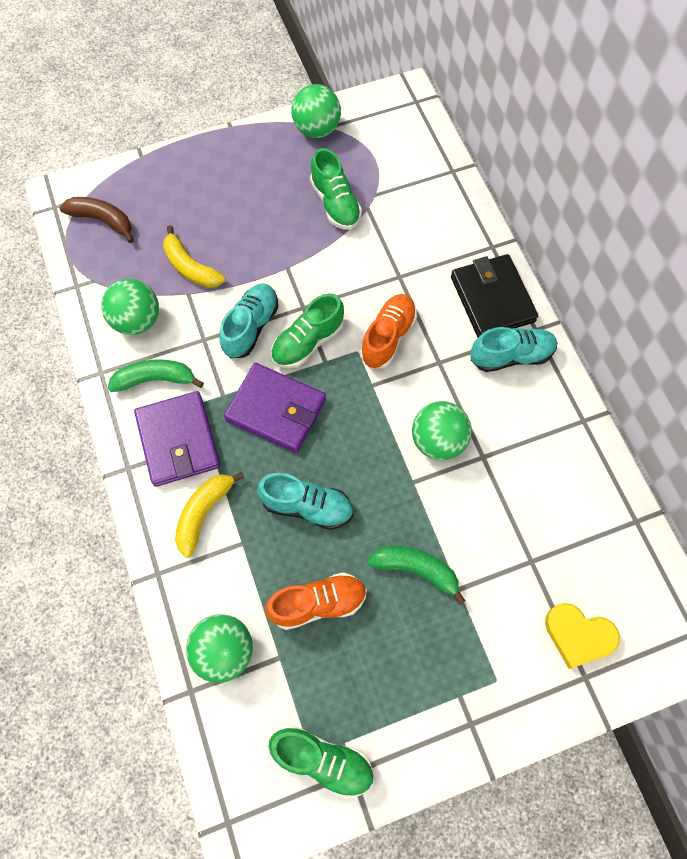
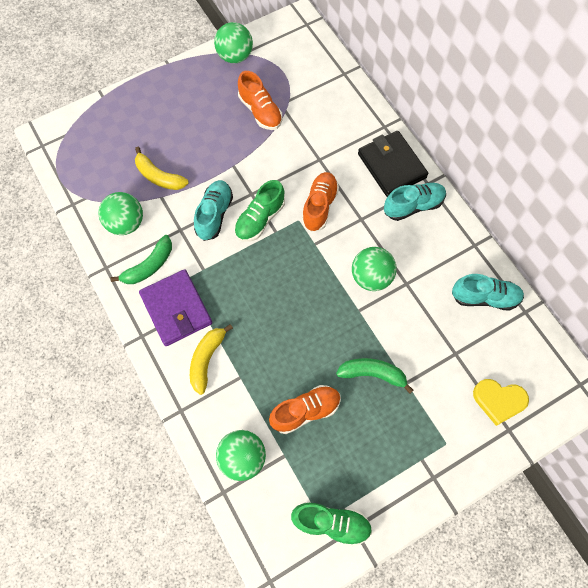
camera: 10 degrees left, 0 degrees up
brown banana [59,197,134,243] -> none
green banana [108,359,204,392] -> green banana turned 150 degrees clockwise [111,235,172,284]
purple wallet [224,363,326,453] -> none
turquoise shoe [257,473,353,530] -> turquoise shoe moved to [452,274,524,311]
green shoe [310,148,362,230] -> orange shoe [238,71,282,130]

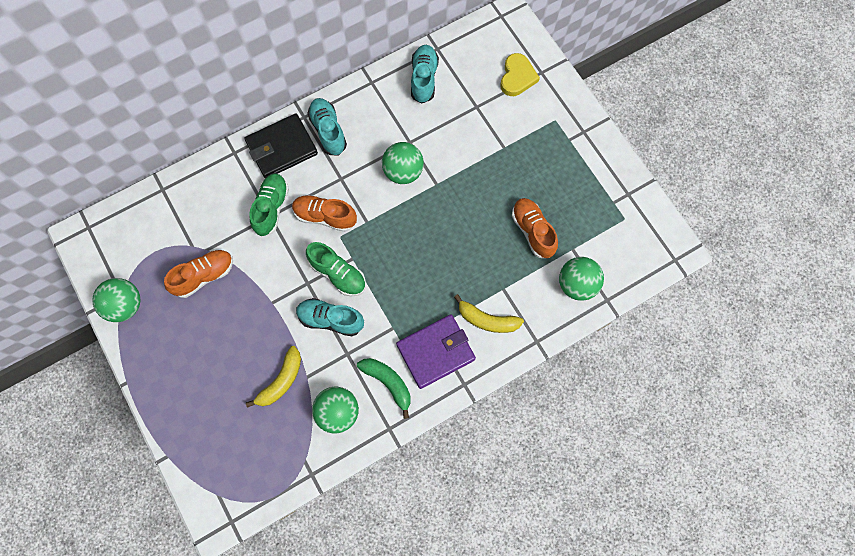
camera: 90 degrees left, 5 degrees up
green shoe [291,502,372,546] -> green shoe moved to [249,173,289,236]
green banana [336,358,413,394] -> none

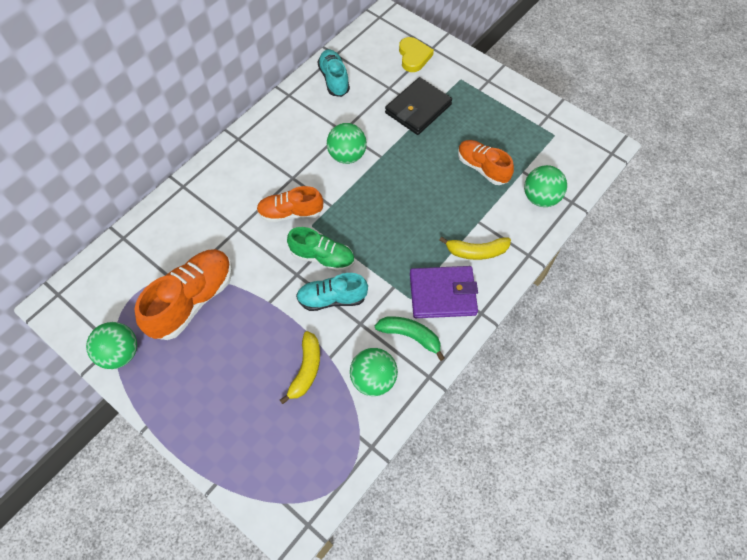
camera: 20 degrees left, 10 degrees down
orange shoe [164,250,233,298] -> orange shoe [135,249,232,340], size x1.55
black wallet [244,113,318,178] -> black wallet moved to [385,77,452,135]
green shoe [249,173,289,236] -> none
turquoise shoe [307,98,347,155] -> none
purple wallet [396,315,476,389] -> purple wallet turned 45 degrees clockwise [410,266,478,318]

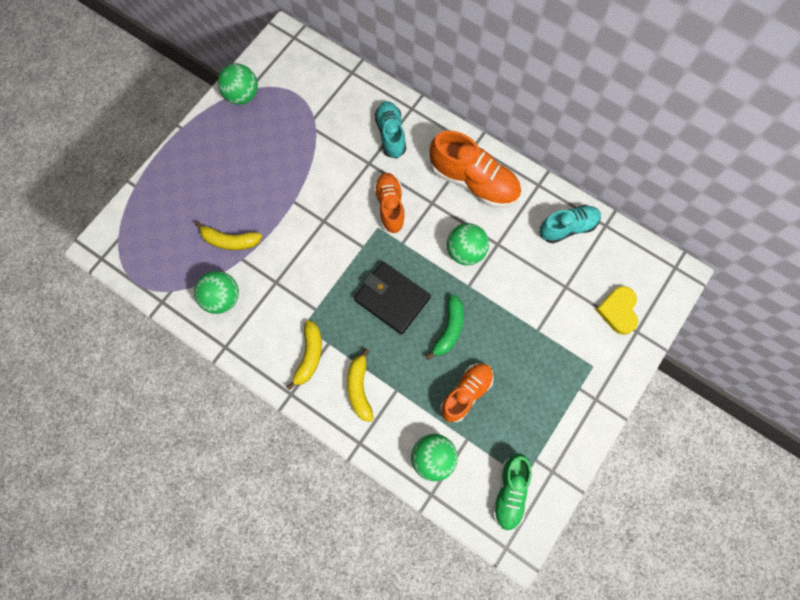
camera: 85 degrees right, 10 degrees up
orange shoe [135,249,232,340] -> orange shoe moved to [429,131,521,208]
green shoe [287,227,354,272] -> green shoe moved to [493,454,532,531]
turquoise shoe [296,273,368,311] -> turquoise shoe moved to [375,101,406,159]
green banana [375,316,445,361] -> green banana moved to [426,294,464,360]
black wallet [385,77,452,135] -> black wallet moved to [354,262,431,335]
yellow heart [399,37,434,72] -> yellow heart turned 105 degrees clockwise [596,286,638,335]
purple wallet [410,266,478,318] -> yellow banana [286,320,322,391]

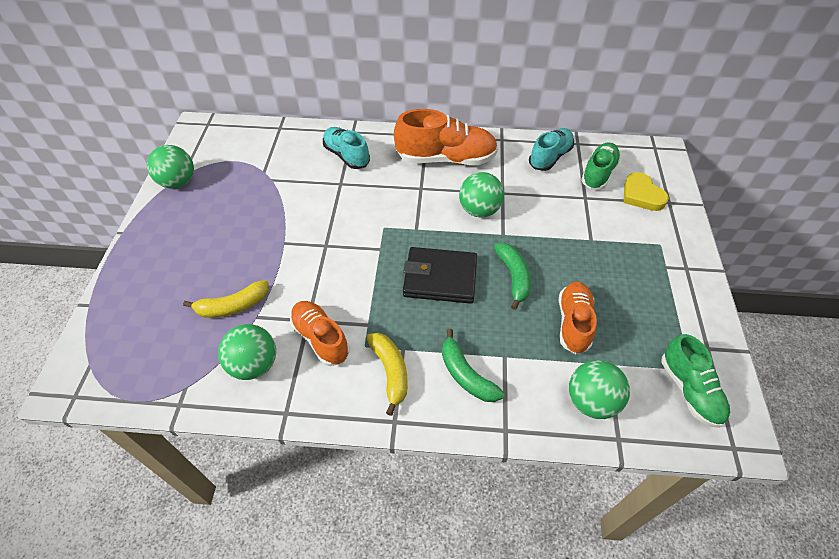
camera: 30 degrees left, 20 degrees down
yellow banana [347,348,374,422] -> green banana [442,329,505,402]
orange shoe [374,173,405,234] -> orange shoe moved to [290,301,350,366]
none -> green shoe [581,142,621,190]

